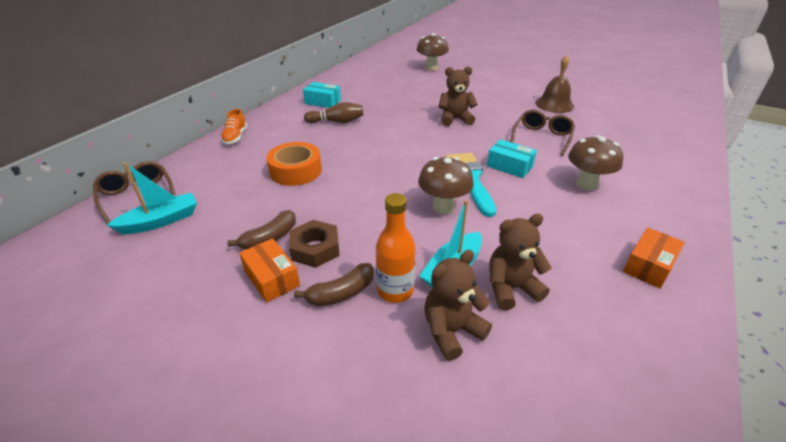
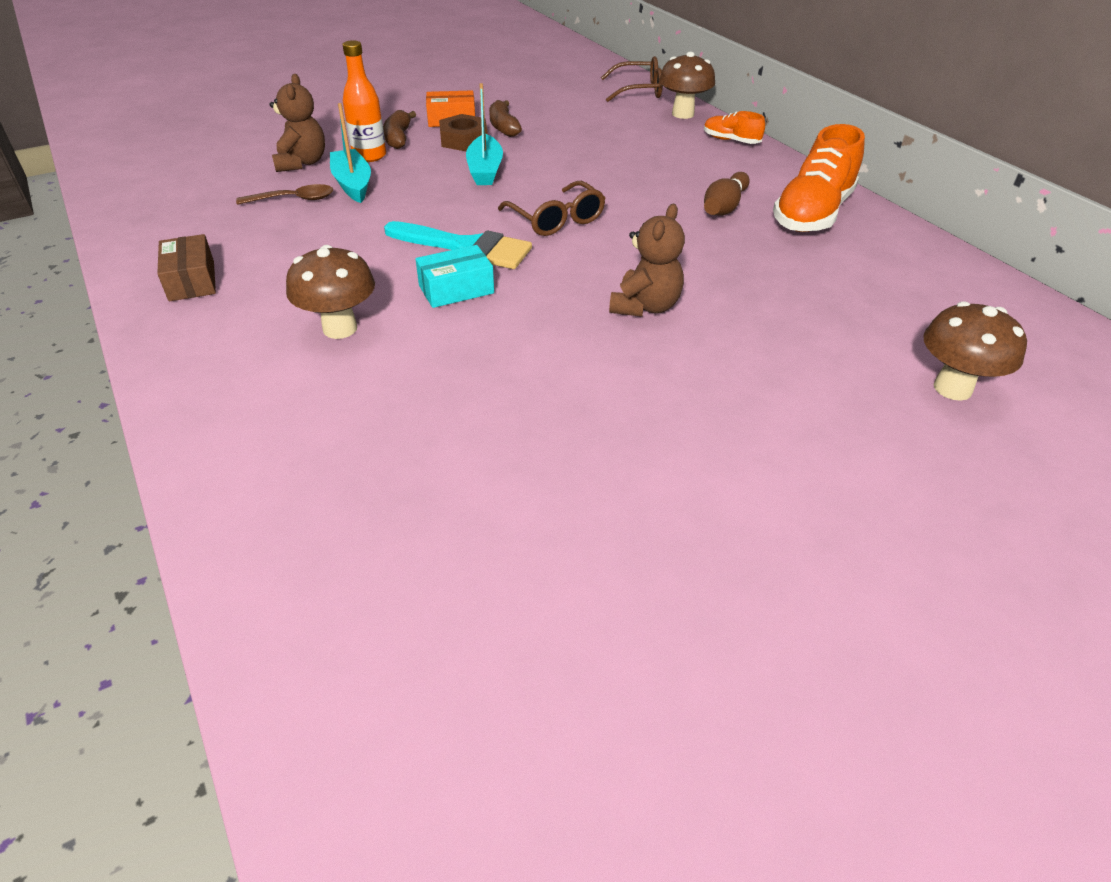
camera: 120 degrees right, 5 degrees up
turquoise boat [107,163,197,234] -> turquoise boat moved to [466,83,503,185]
orange tape [266,142,322,186] -> none
turquoise box [303,82,341,108] -> orange shoe [773,124,865,232]
brown mushroom [418,157,474,214] -> brown mushroom moved to [659,52,715,119]
brown teddy bear [489,214,551,310] -> brown spoon [236,184,333,205]
brown glasses [510,110,575,156] -> brown glasses moved to [498,181,605,236]
brown bell [535,55,574,113] -> none
orange box [623,228,685,288] -> brown box [157,234,216,301]

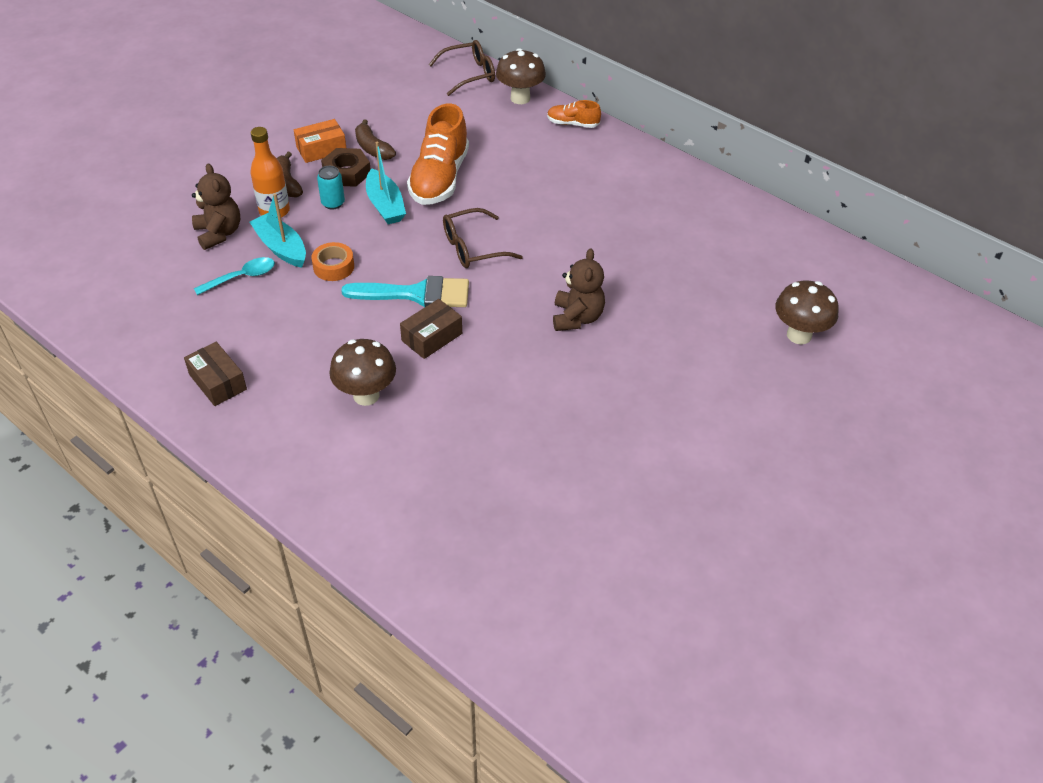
camera: 20 degrees left, 5 degrees up
brown spoon [236,184,333,205] -> turquoise spoon [194,257,275,295]
turquoise box [416,245,494,308] -> brown box [400,299,462,359]
brown glasses [498,181,605,236] -> brown glasses turned 120 degrees clockwise [443,208,523,268]
brown bowling pin [704,172,749,216] -> none
orange shoe [773,124,865,232] -> orange shoe moved to [407,104,469,205]
none -> orange tape [311,242,354,281]
none -> turquoise can [317,166,345,209]

